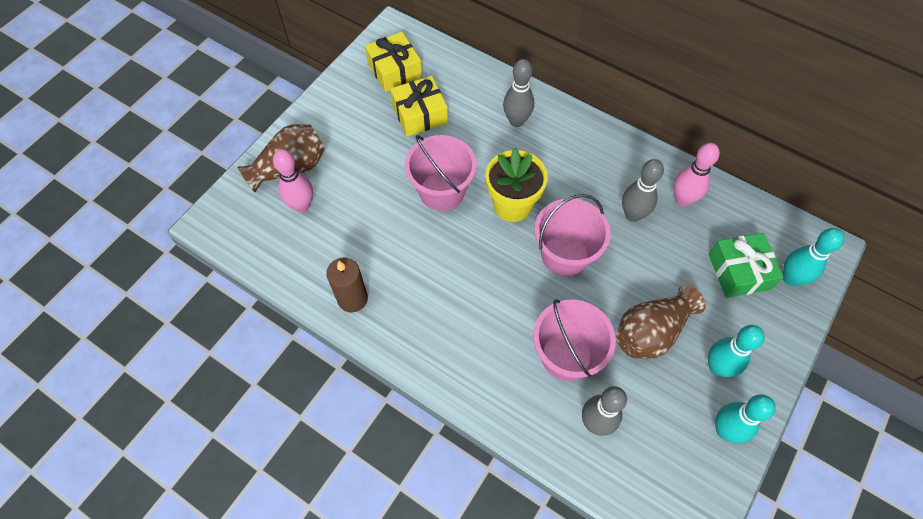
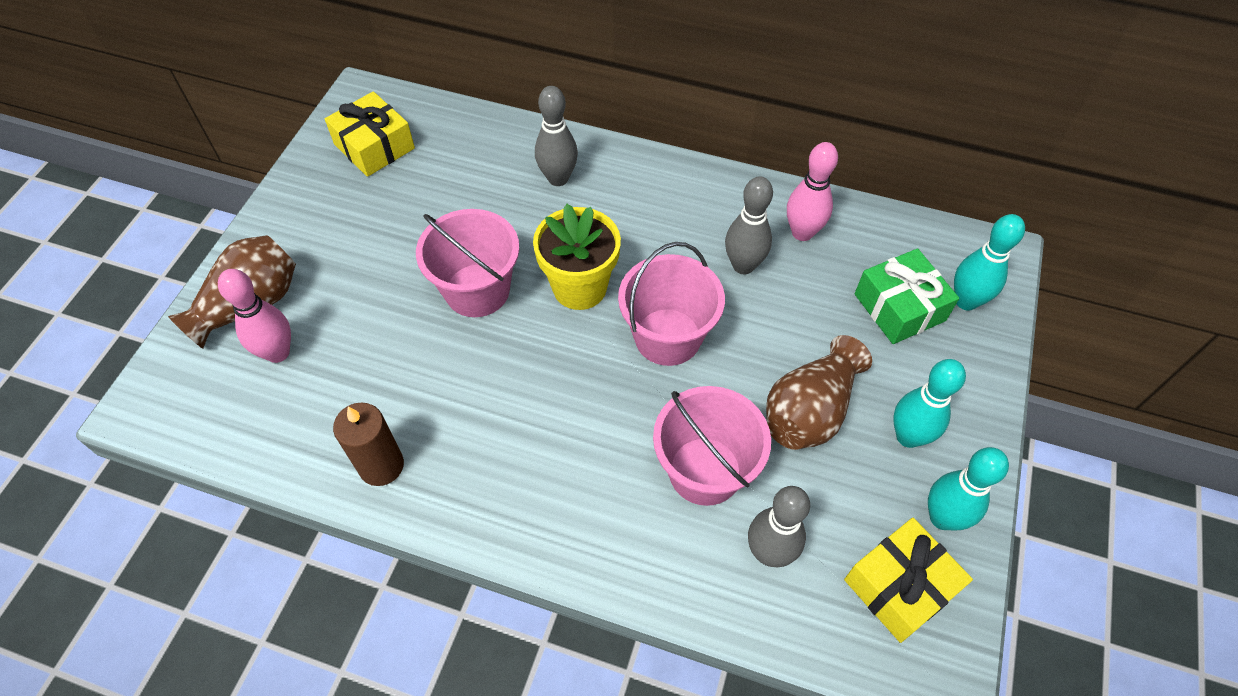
camera: 15 degrees left, 5 degrees down
yellow gift [390,76,448,137] -> yellow gift moved to [844,518,973,643]

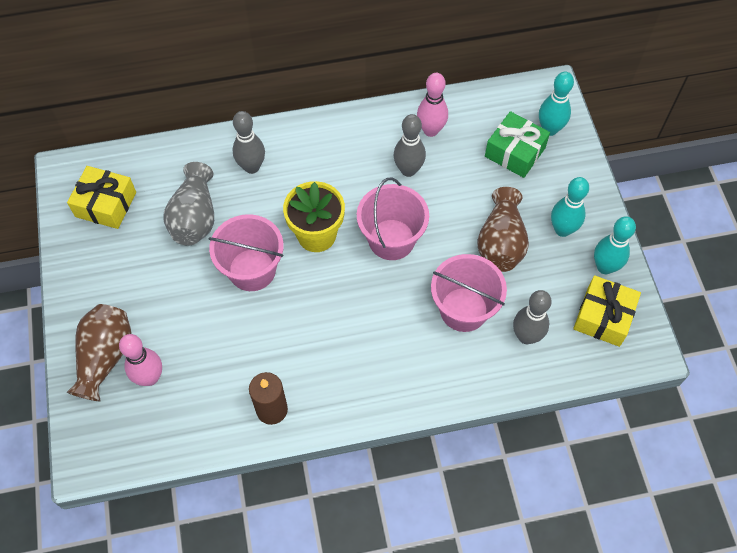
camera: 30 degrees left, 5 degrees up
none -> grey vase [164,162,214,245]

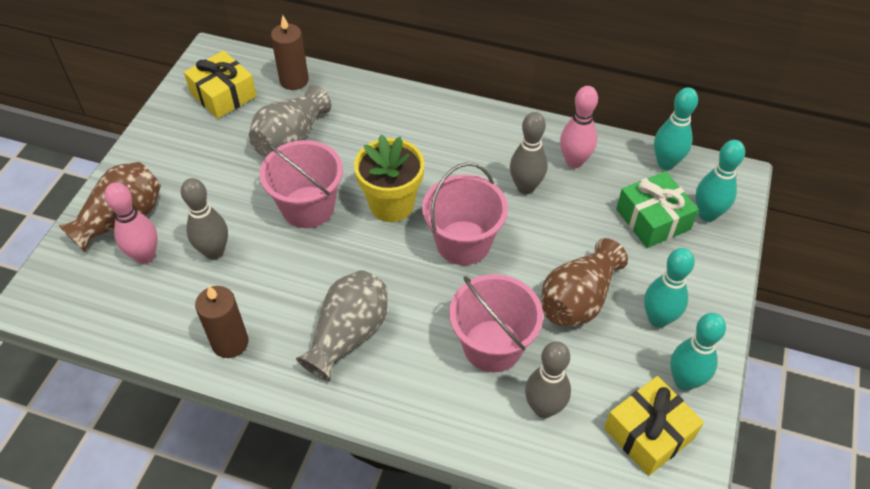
camera: 30 degrees right, 10 degrees down
grey bowling pin [232,111,265,174] -> grey bowling pin moved to [181,178,228,260]
none -> brown candle [271,15,309,90]
none -> grey vase [296,270,388,381]
none -> turquoise bowling pin [654,87,698,170]

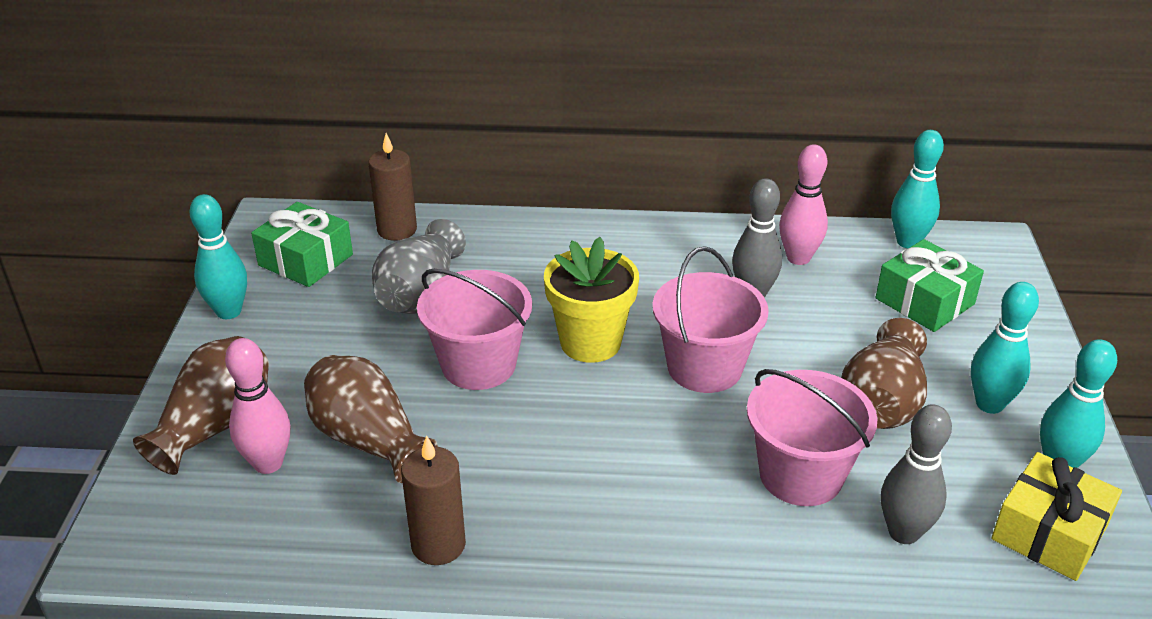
camera: 15 degrees left, 15 degrees down
grey bowling pin [181,178,228,260] -> brown vase [304,355,438,483]
yellow gift [184,51,257,119] -> green gift [251,202,353,287]
grey vase [296,270,388,381] -> none
turquoise bowling pin [695,140,745,222] -> turquoise bowling pin moved to [190,194,247,319]

